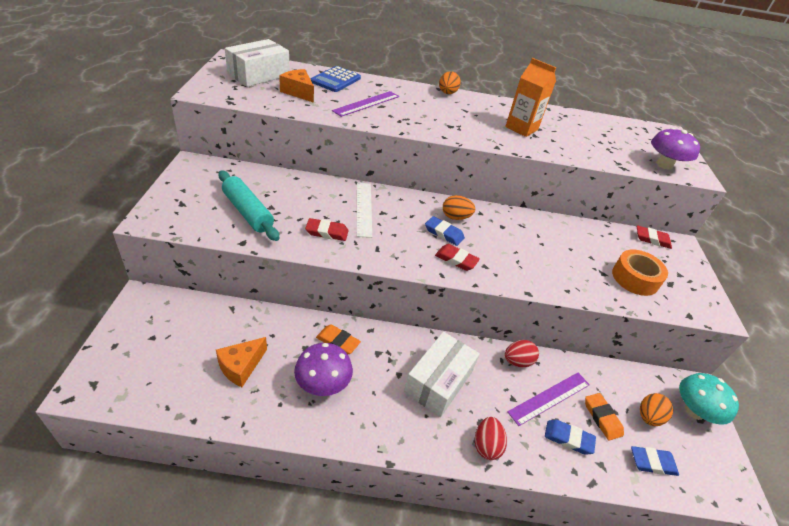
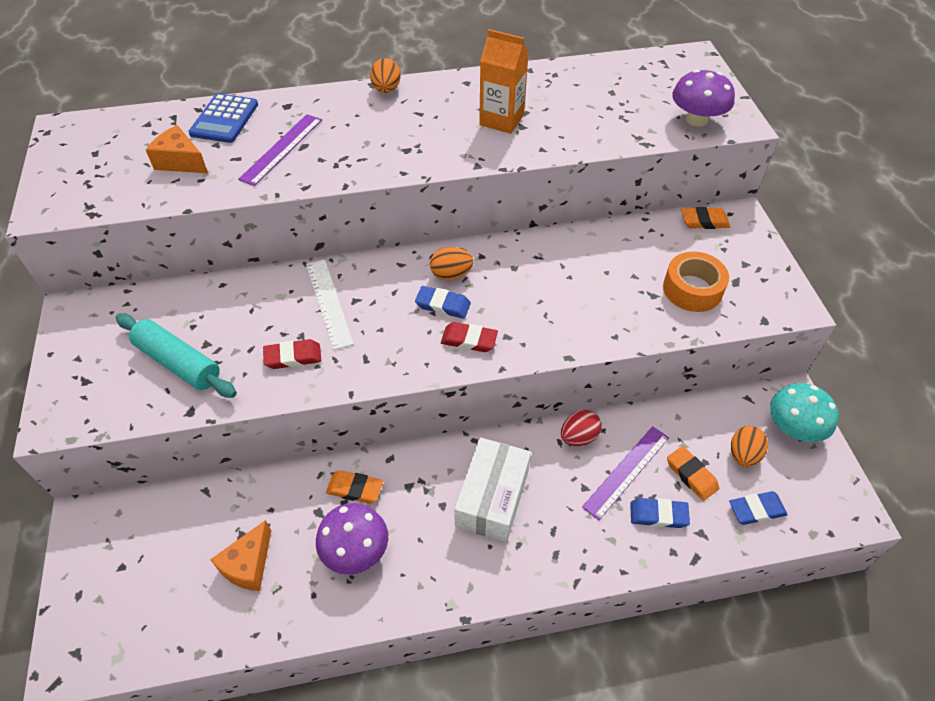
camera: 10 degrees left, 10 degrees up
white box [225,39,289,87] -> none
red egg [475,417,507,460] -> none
red eraser [637,225,672,249] -> orange eraser [681,207,730,229]

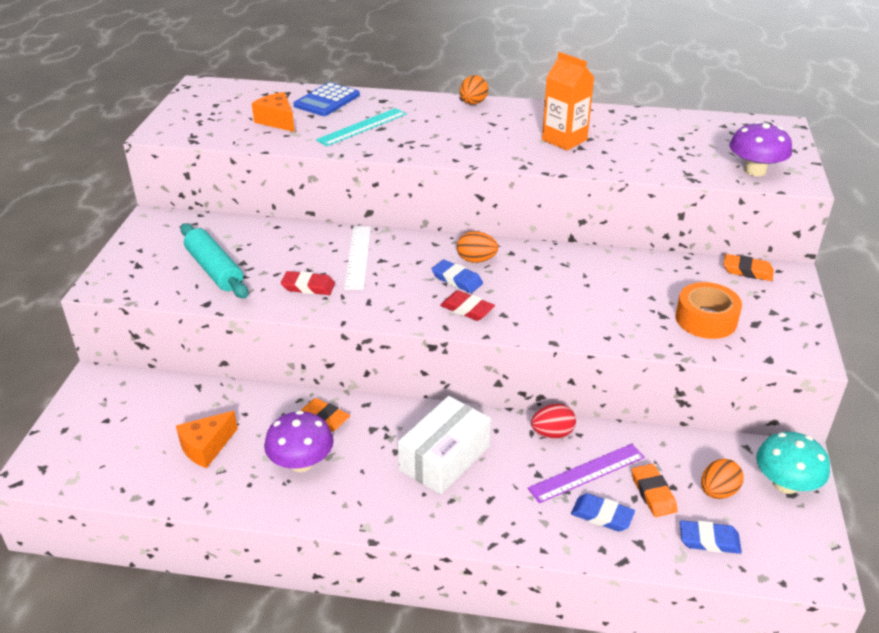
camera: 20 degrees right, 15 degrees down
purple ruler [238,114,322,186] -> turquoise ruler [316,108,407,146]

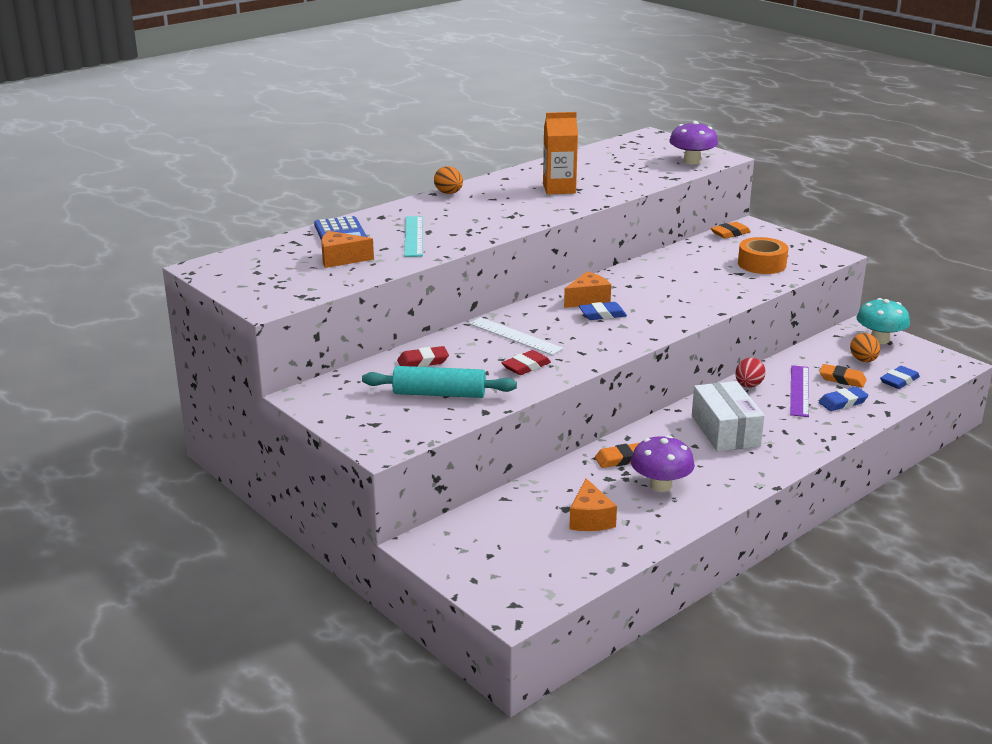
camera: 50 degrees left, 10 degrees down
red eraser [440,291,495,321] -> red eraser moved to [397,346,449,367]
orange egg [457,231,498,263] -> orange cheese [564,272,611,308]

